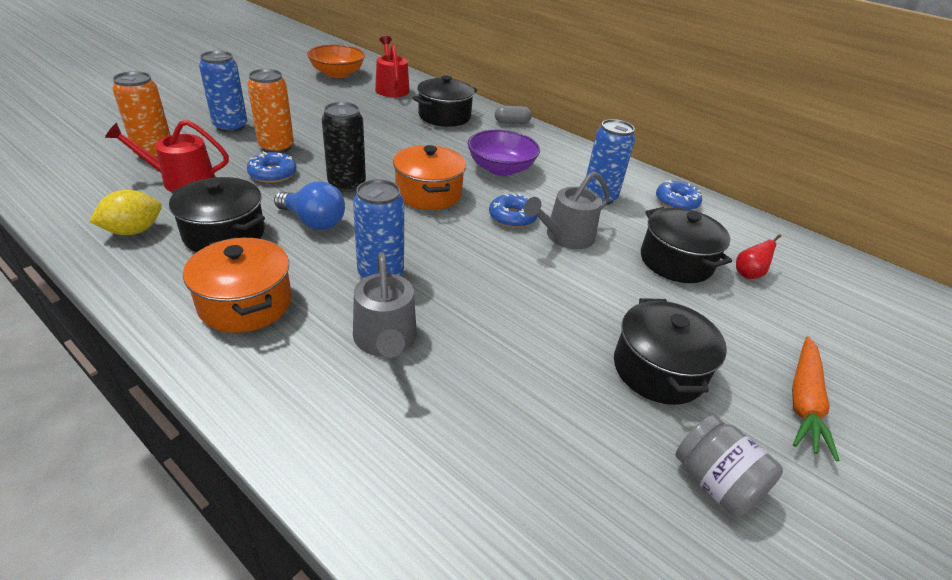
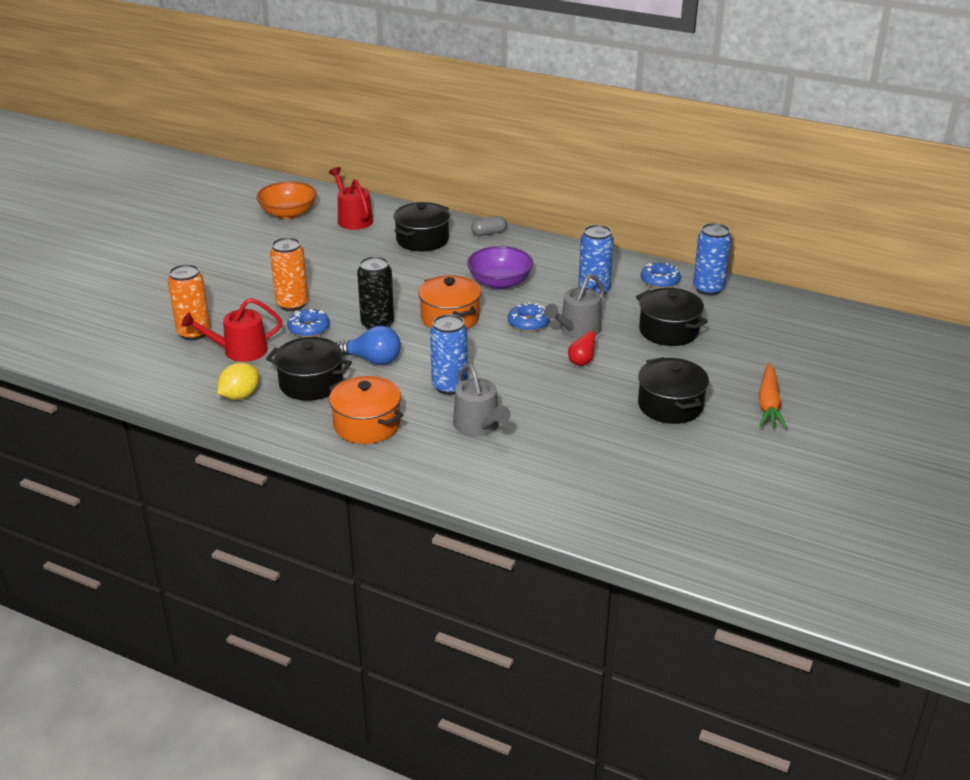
camera: 10 degrees left, 5 degrees down
blue can [199,51,247,133] -> blue can moved to [693,223,731,296]
grey jar [675,415,783,517] -> none
red pear [736,234,781,279] -> red pear moved to [568,325,598,366]

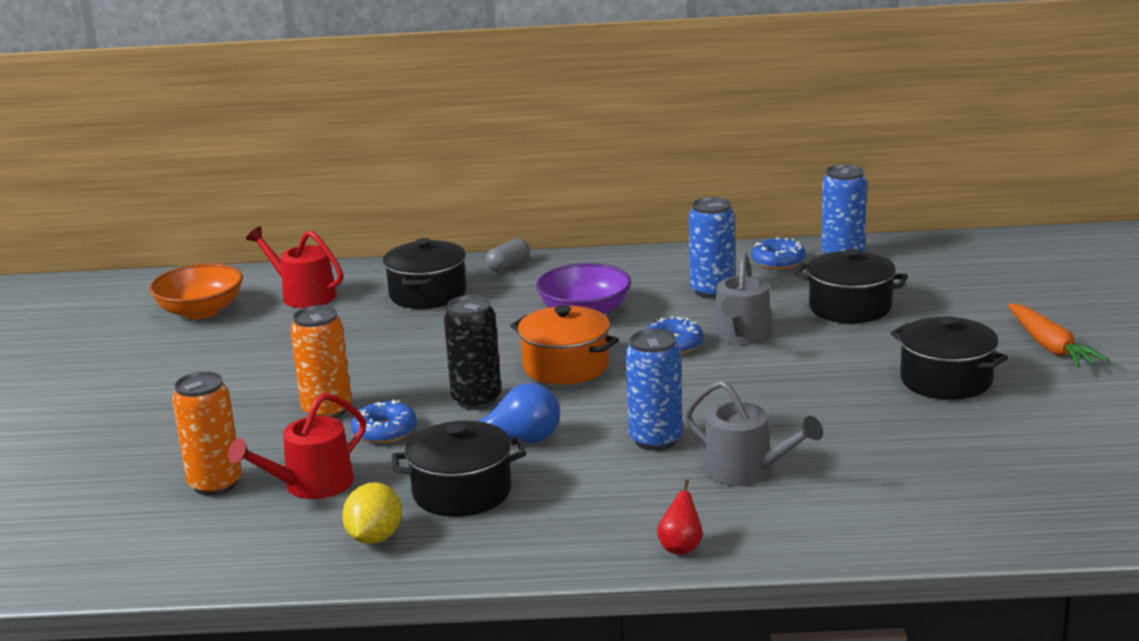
camera: 25 degrees left, 10 degrees down
orange pot [329,376,403,444] -> none
red pear [568,325,598,366] -> red pear moved to [657,479,702,555]

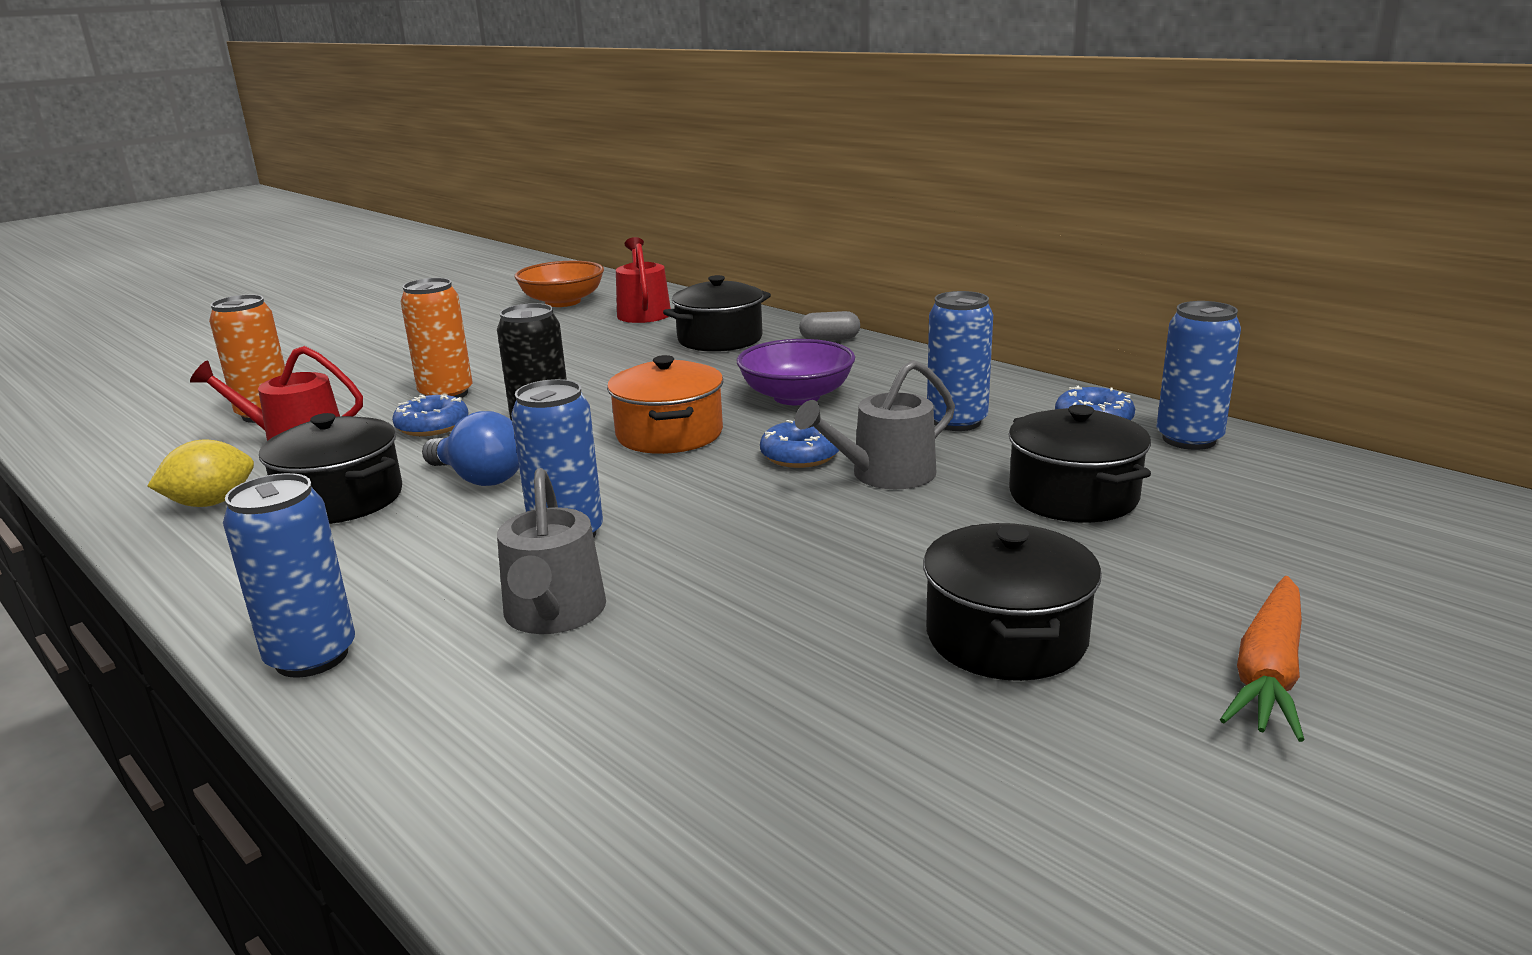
camera: 45 degrees right, 0 degrees up
red pear [657,479,702,555] -> blue can [223,473,355,678]

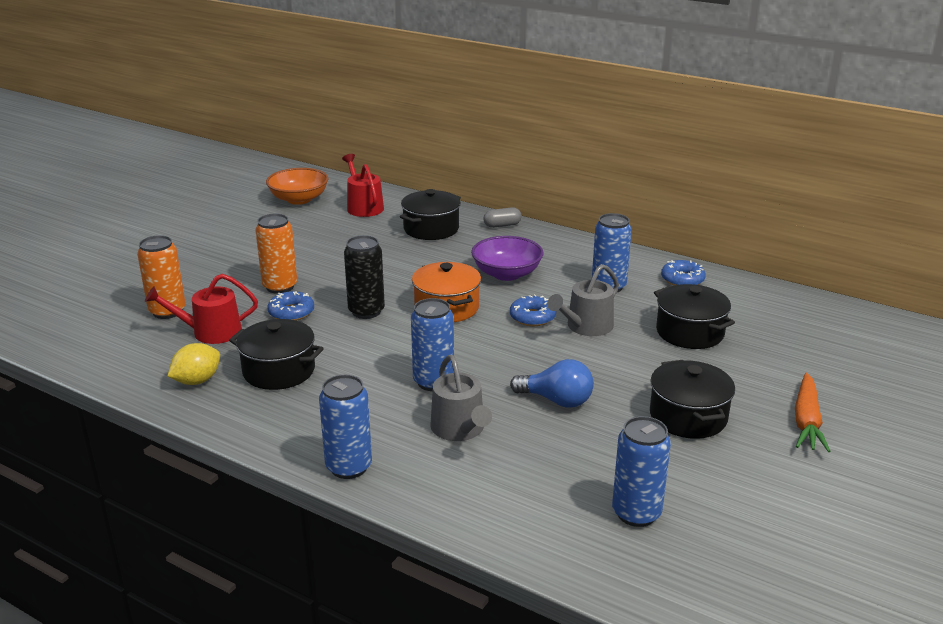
camera: 15 degrees left, 5 degrees up
blue light bulb [422,411,519,486] -> blue light bulb moved to [510,359,594,408]
blue can [1156,301,1241,450] -> blue can moved to [612,416,671,527]

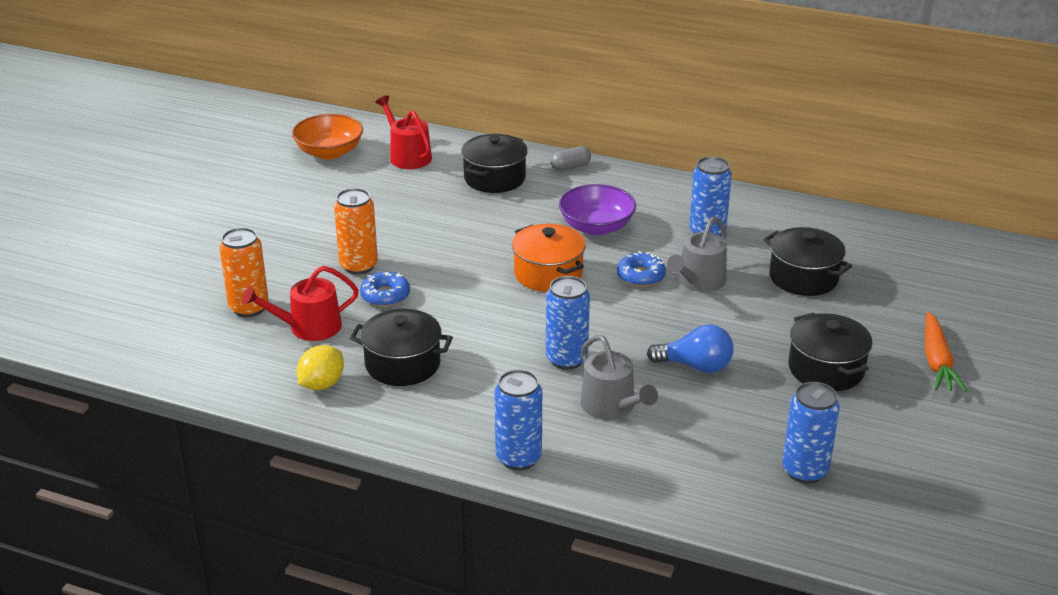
camera: 10 degrees left, 5 degrees up
black can [344,235,385,319] -> none
blue donut [661,260,706,286] -> none

